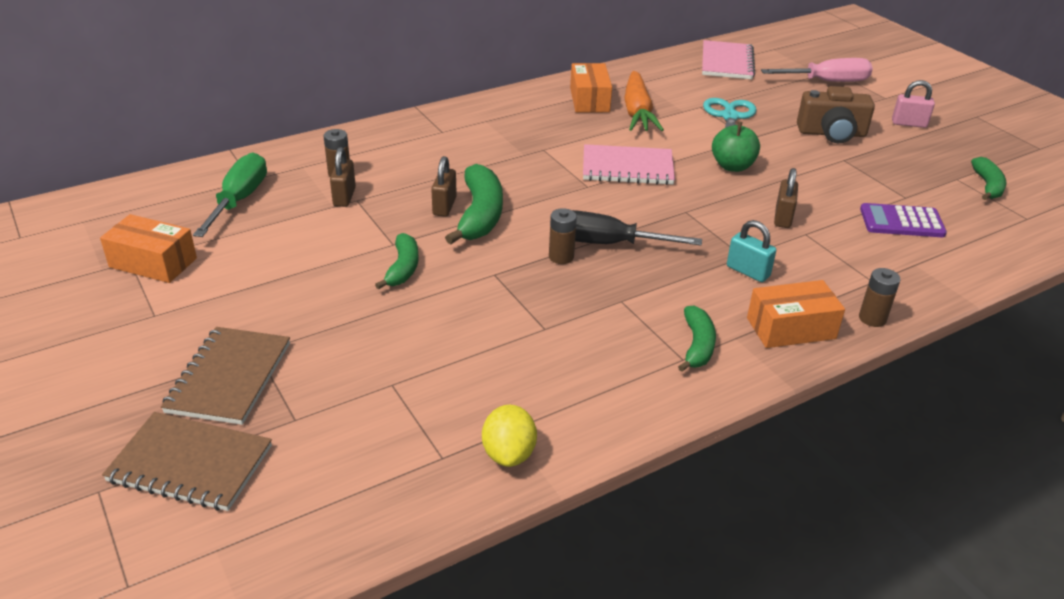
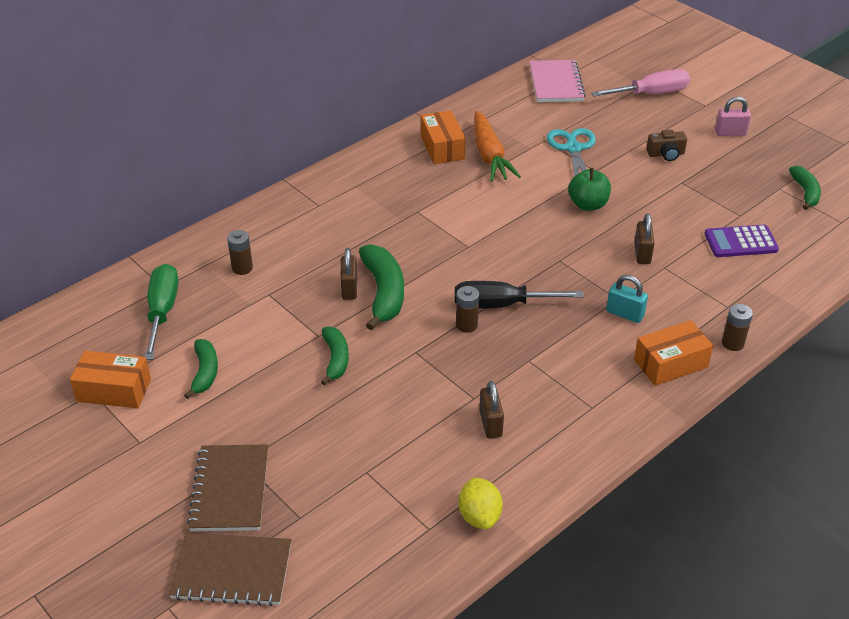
camera: 10 degrees left, 5 degrees up
brown padlock [330,147,356,207] -> brown padlock moved to [479,381,504,438]
pink notebook [583,144,675,185] -> none
green banana [678,306,716,372] -> green banana moved to [184,339,218,399]
brown camera [797,86,875,143] -> brown camera [646,130,687,161], size x0.60

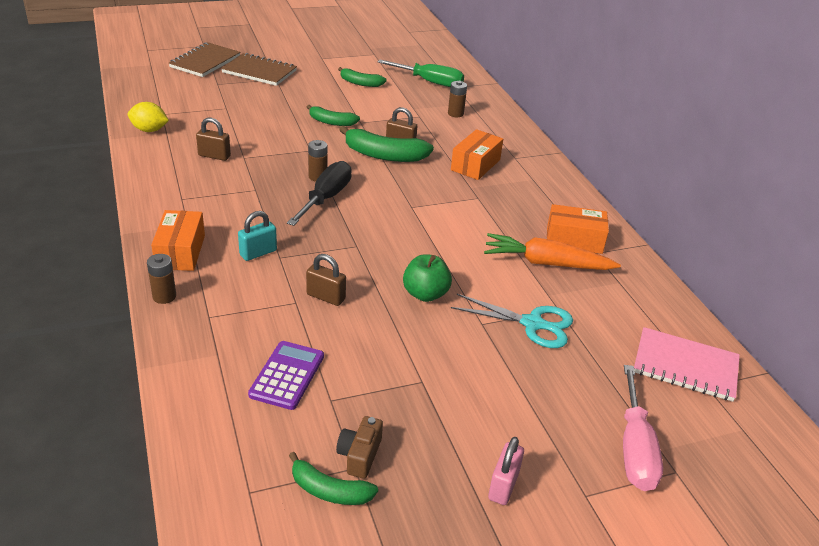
camera: 110 degrees right, 5 degrees down
orange box [70,351,151,409] -> orange box moved to [451,129,503,180]
brown camera [646,130,687,161] -> brown camera moved to [336,416,383,479]

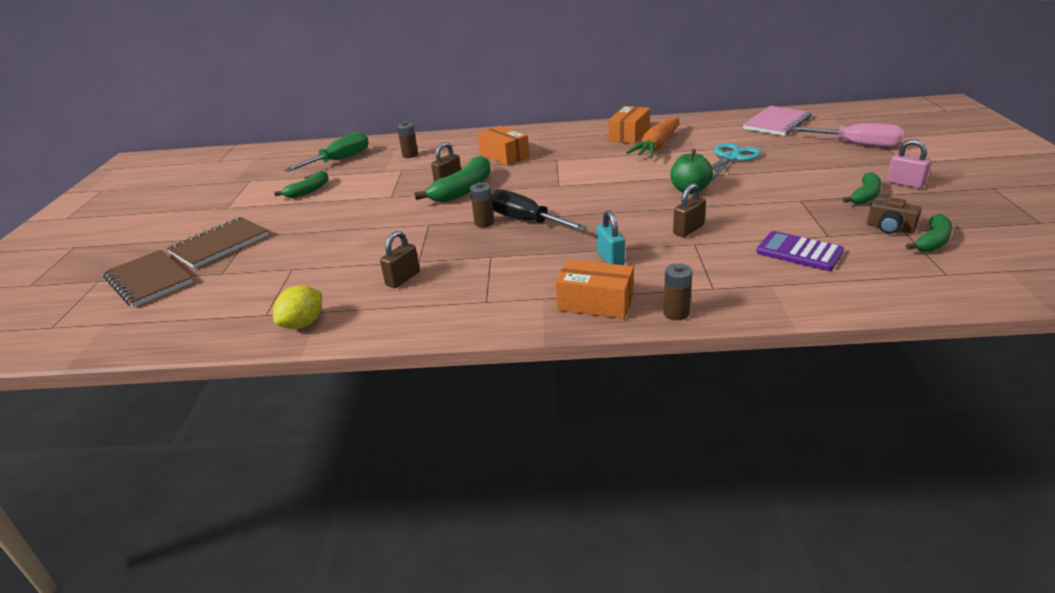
camera: 65 degrees left, 5 degrees down
green banana [307,105,360,126] -> green banana moved to [842,172,882,205]

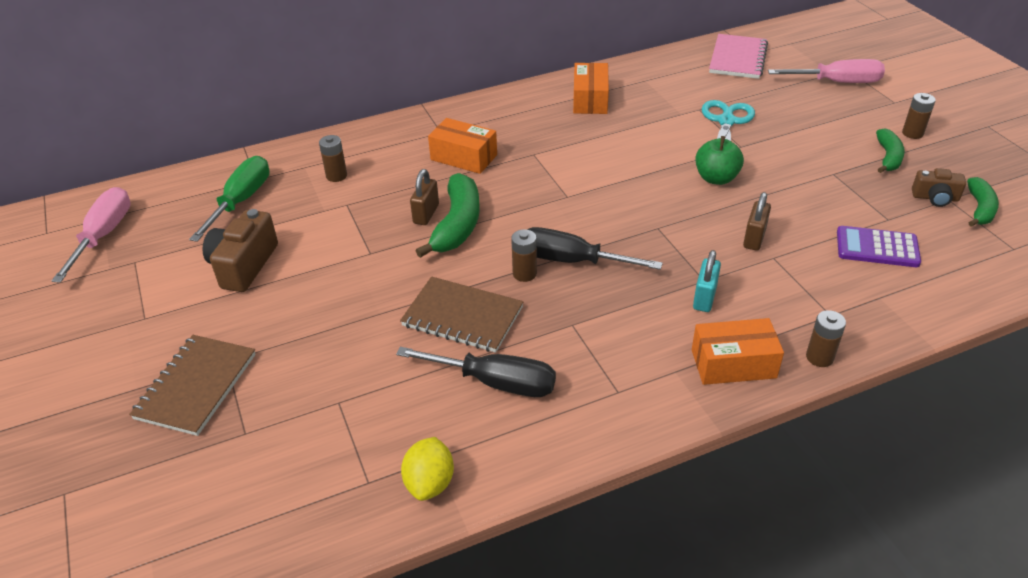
camera: 25 degrees left, 10 degrees up
brown notebook [103,250,193,307] -> brown notebook moved to [400,276,523,353]
green banana [274,171,329,198] -> brown camera [203,209,278,292]
brown padlock [380,231,420,288] -> black screwdriver [396,347,556,397]
turquoise padlock [596,210,625,265] -> turquoise padlock turned 60 degrees clockwise [693,250,721,312]
orange carrot [626,117,679,157] -> none
pink padlock [887,139,931,189] -> brown battery [902,93,936,139]
none -> pink screwdriver [52,187,131,283]

